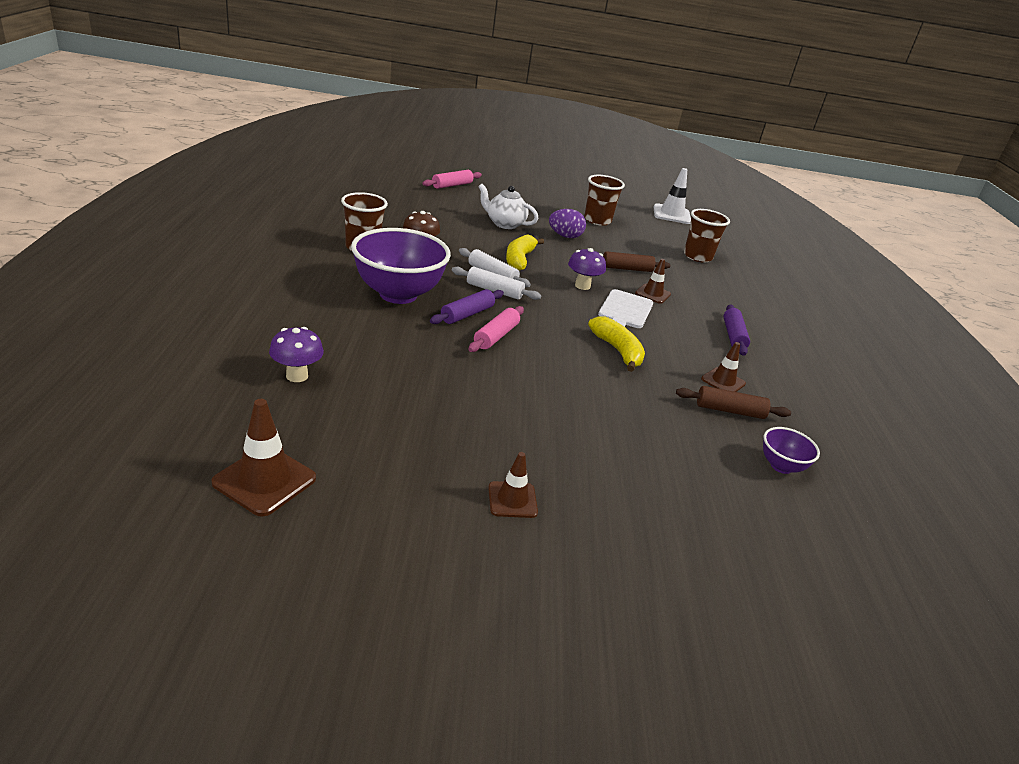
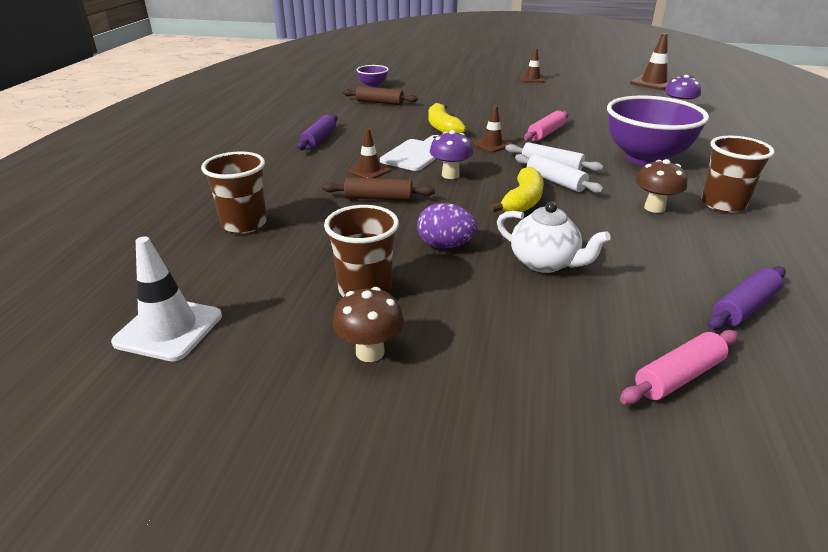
camera: 165 degrees left, 0 degrees up
purple rolling pin [430,289,504,324] -> purple rolling pin moved to [707,266,786,330]
brown traffic cone [701,342,746,392] -> brown traffic cone moved to [473,106,512,153]
none -> brown mushroom [333,287,404,362]

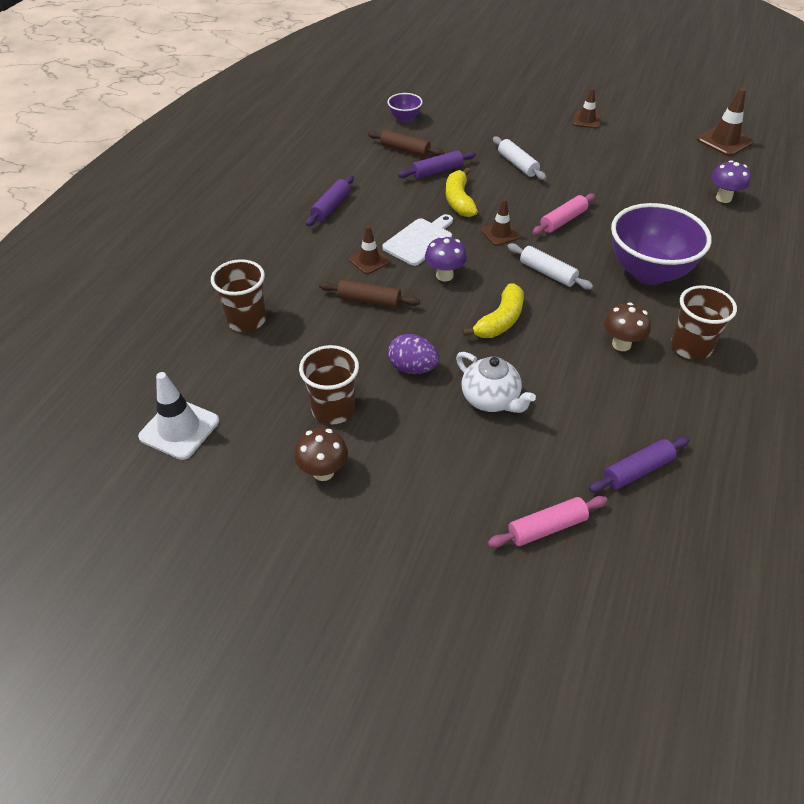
camera: 10 degrees right, 15 degrees up
white rolling pin [515,154,604,193] -> white rolling pin moved to [493,136,546,180]
none -> purple rolling pin [398,151,476,179]

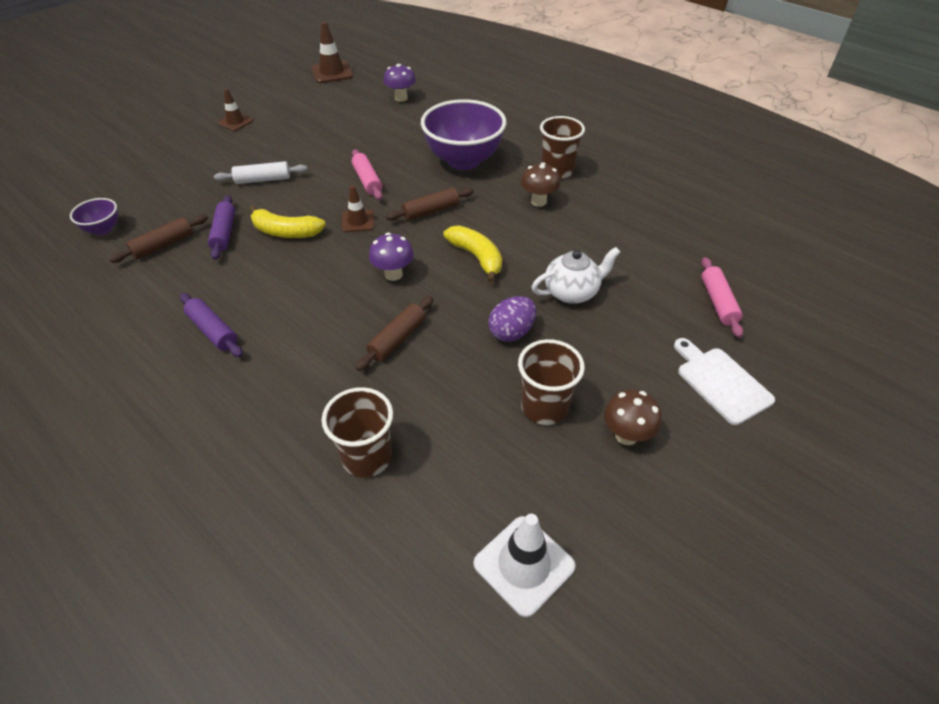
camera: 70 degrees left, 0 degrees up
brown traffic cone [349,226,390,274] -> none
white cutting board [382,214,453,266] -> white cutting board moved to [674,338,775,425]
white rolling pin [507,243,593,290] -> brown rolling pin [386,188,474,221]
purple rolling pin [589,437,690,493] -> none

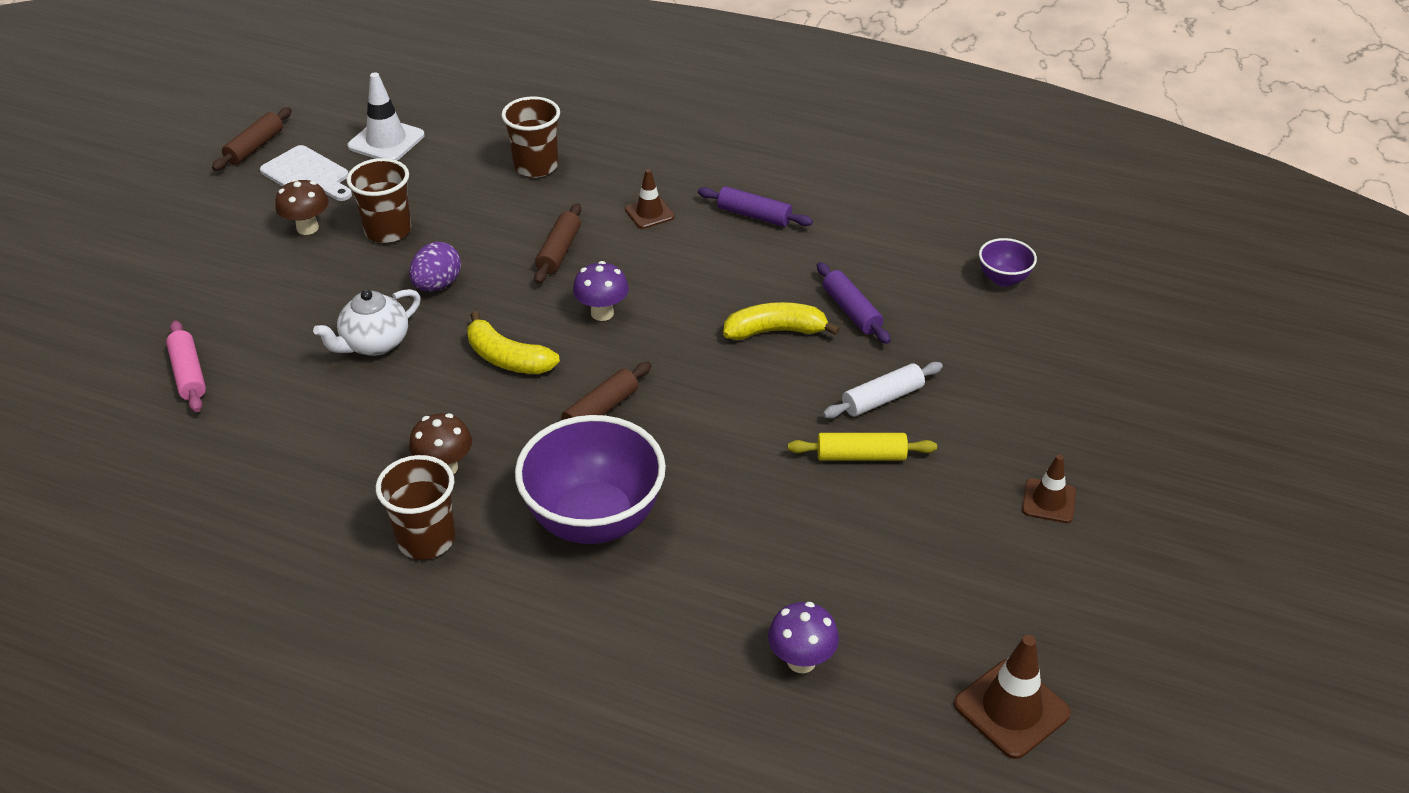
camera: 160 degrees right, 5 degrees down
brown rolling pin [109,215,208,263] -> brown rolling pin moved to [212,107,292,171]
brown traffic cone [342,185,374,232] -> brown traffic cone moved to [625,169,675,229]
pink rolling pin [352,149,383,200] -> none
white cutting board [674,338,775,425] -> white cutting board moved to [260,145,352,201]
none -> yellow rolling pin [788,433,937,461]

